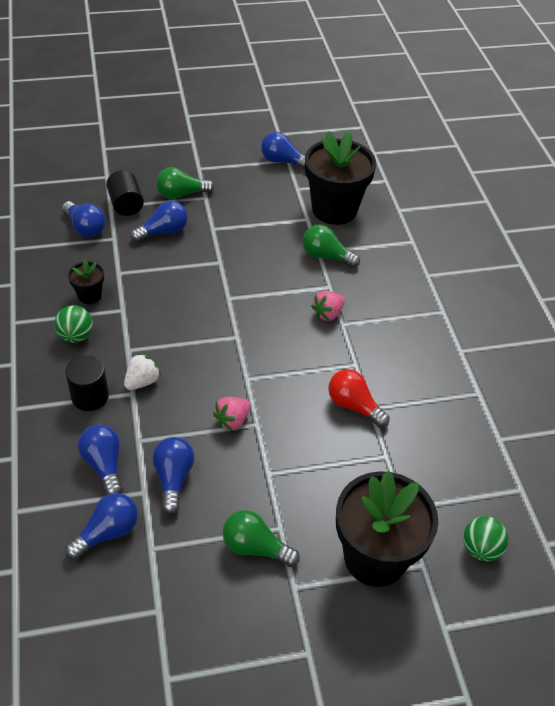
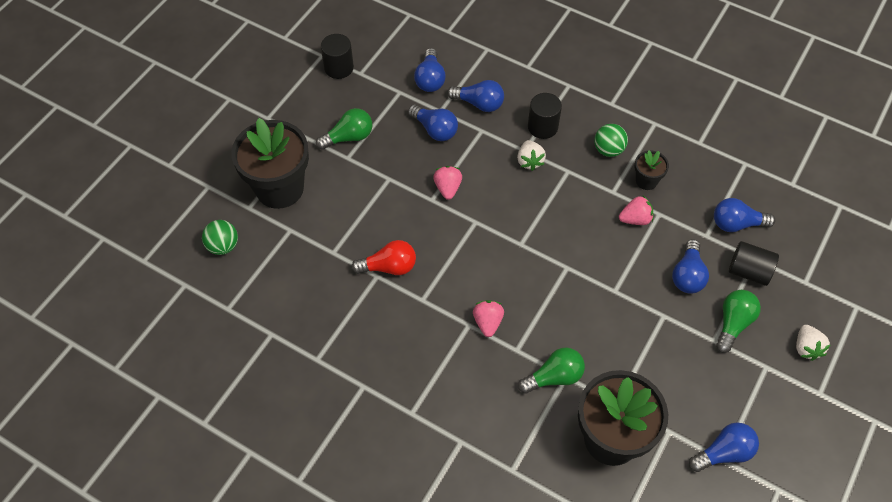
camera: 135 degrees right, 10 degrees up
none -> black cylinder [321,34,354,79]
none -> pink strawberry [619,196,653,225]
none -> white strawberry [796,325,830,361]

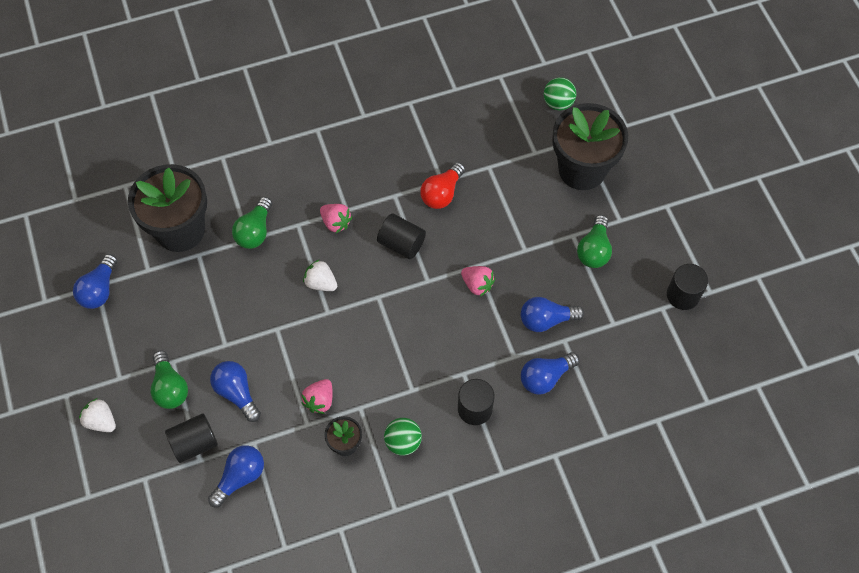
camera: 130 degrees right, 5 degrees up
blue light bulb [414,48,446,92] -> none
white strawberry [517,140,546,171] -> white strawberry moved to [303,259,337,291]
none -> black cylinder [377,213,426,259]

